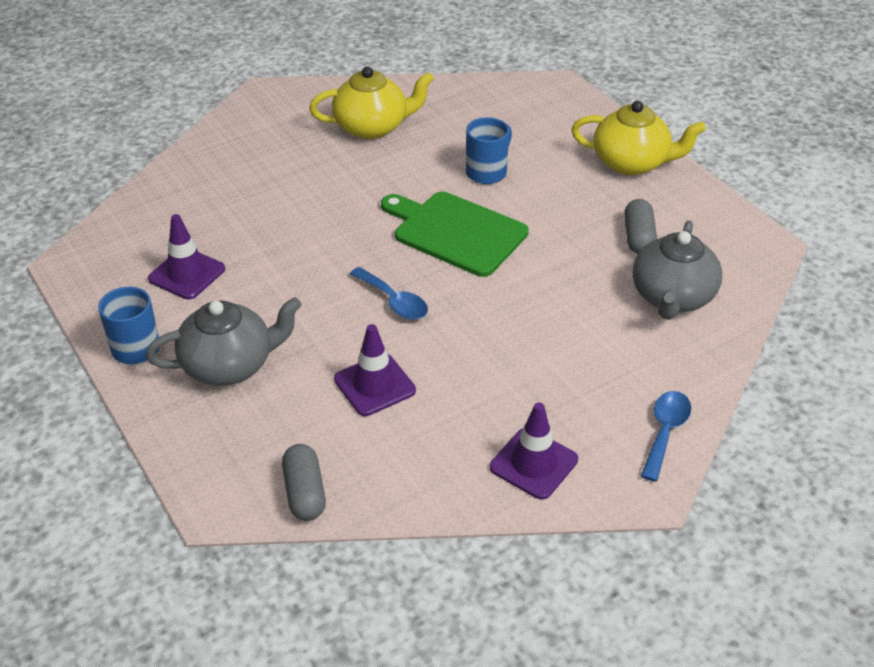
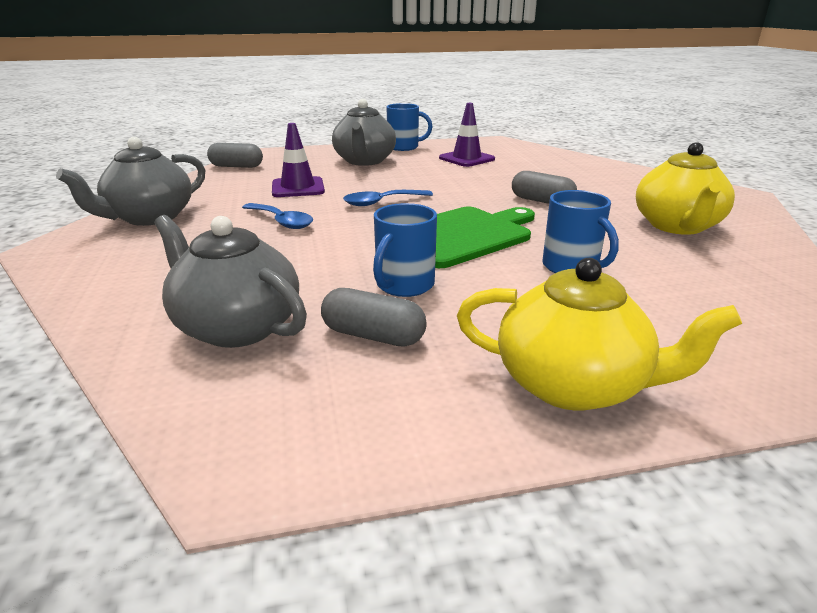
camera: 110 degrees right, 15 degrees down
purple traffic cone [490,402,578,500] -> grey teapot [56,137,205,226]
yellow teapot [571,101,706,175] -> yellow teapot turned 105 degrees counterclockwise [457,258,742,411]
blue spoon [641,391,691,482] -> blue spoon moved to [242,203,313,229]
none -> blue mug [373,203,437,297]
none -> grey capsule [512,171,577,204]

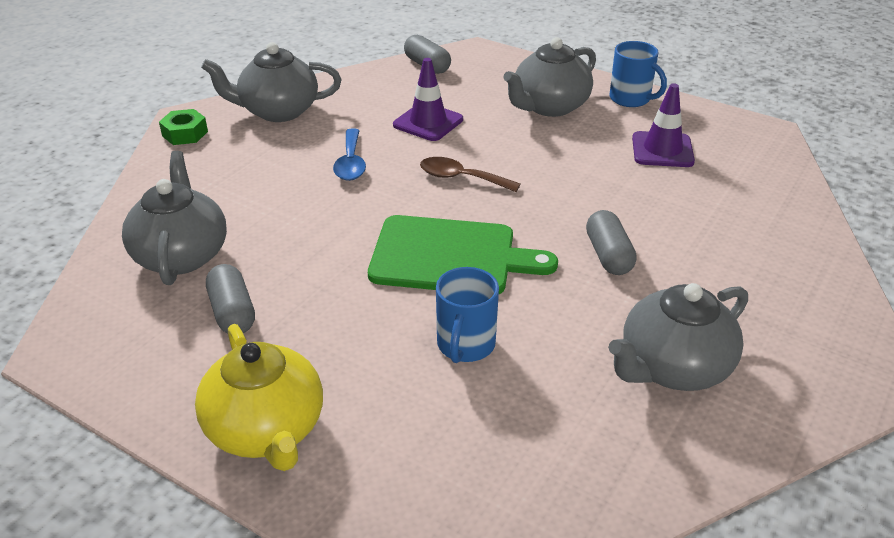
camera: 45 degrees right, 10 degrees up
blue spoon [343,190,433,206] -> brown spoon [420,157,521,192]
blue mug [373,203,437,297] -> none
yellow teapot [636,142,735,235] -> grey teapot [608,283,748,391]
none -> green nut [159,109,208,145]

